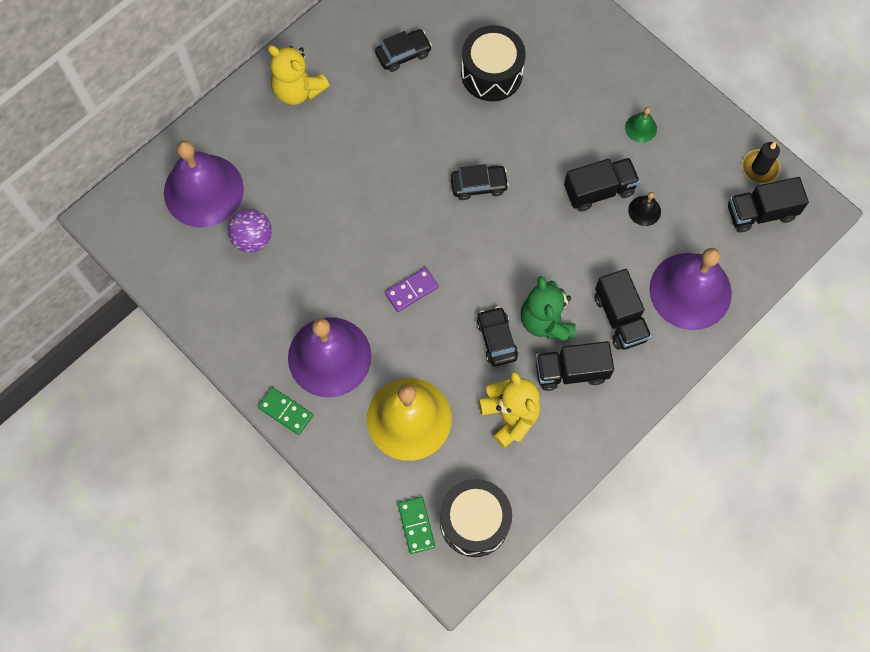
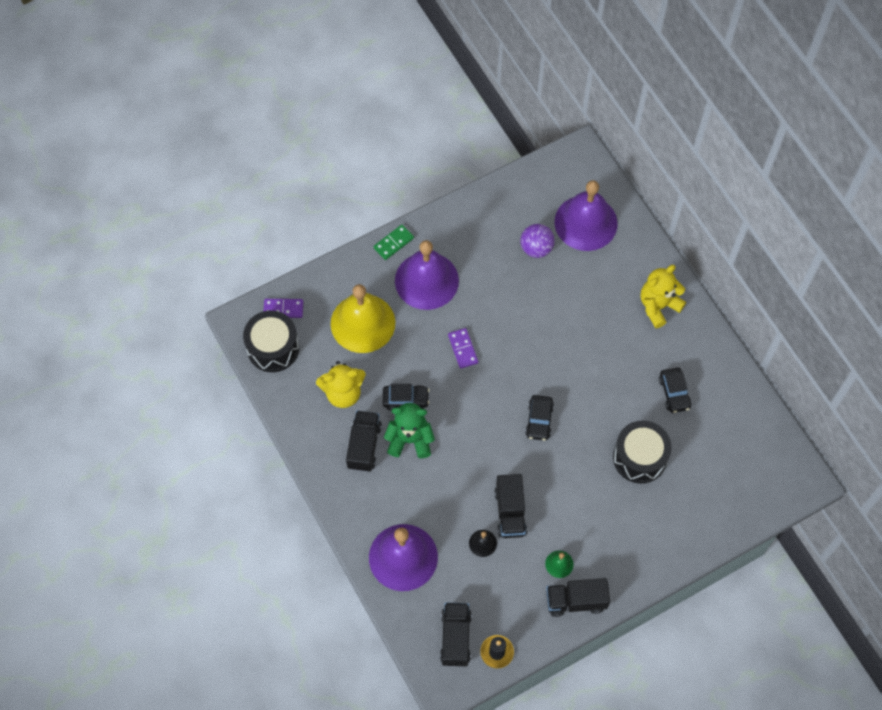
camera: 105 degrees right, 5 degrees down
green domino [398,496,435,554] -> purple domino [264,299,303,318]
black truck [595,269,652,350] -> black truck moved to [546,578,610,617]

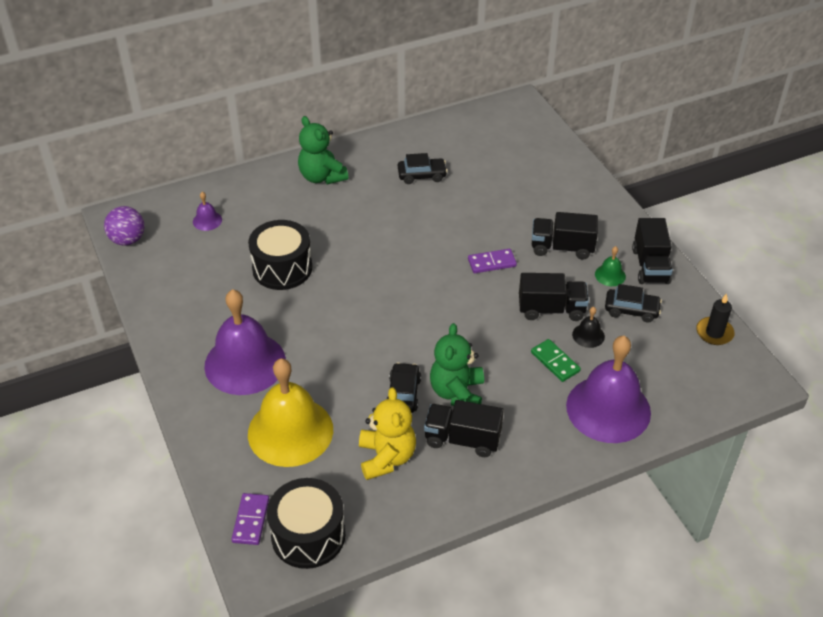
camera: 85 degrees left, 20 degrees down
green domino [374,224,414,260] -> green domino moved to [531,339,581,382]
black truck [440,603,472,667] -> black truck moved to [532,212,598,260]
purple domino [448,328,478,369] -> purple domino moved to [468,249,517,273]
purple ball [520,224,555,258] -> purple ball moved to [104,206,145,246]
black car [525,395,554,441] -> black car moved to [605,284,662,323]
purple bell [555,180,617,251] -> purple bell [193,192,222,231], size x0.41
black drum [613,421,672,483] -> black drum moved to [248,220,312,290]
yellow teddy bear [641,265,686,328] -> green teddy bear [298,116,348,184]

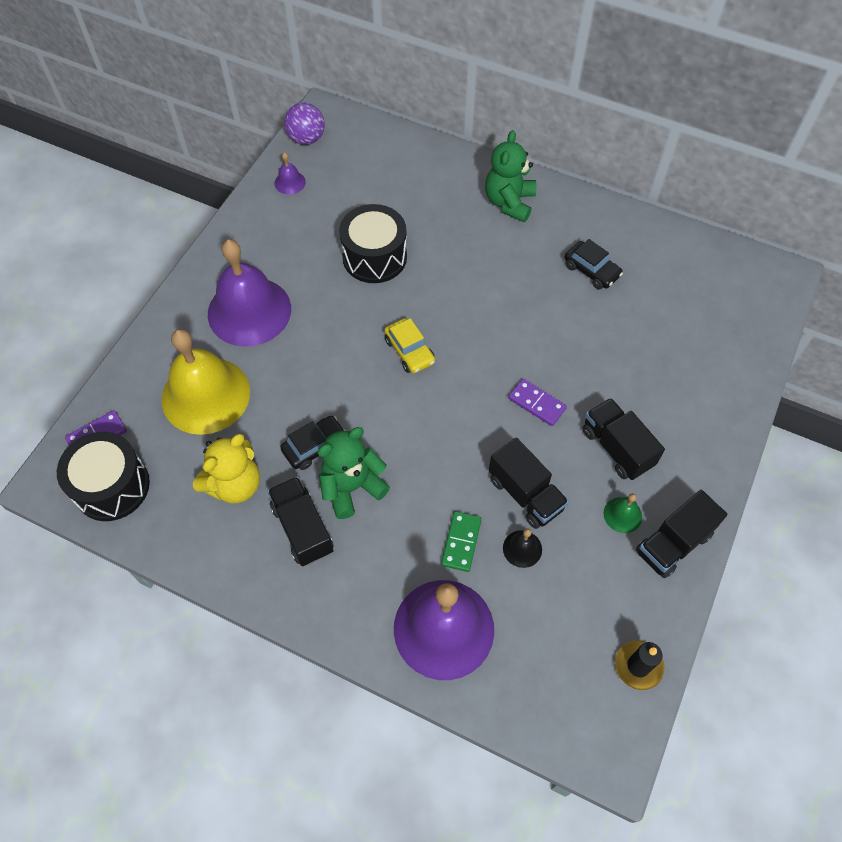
camera: 50 degrees right, 15 degrees up
purple bell [193,192,222,231] -> purple bell moved to [274,152,306,195]
black car [605,284,662,323] -> none
none -> yellow car [384,318,435,374]

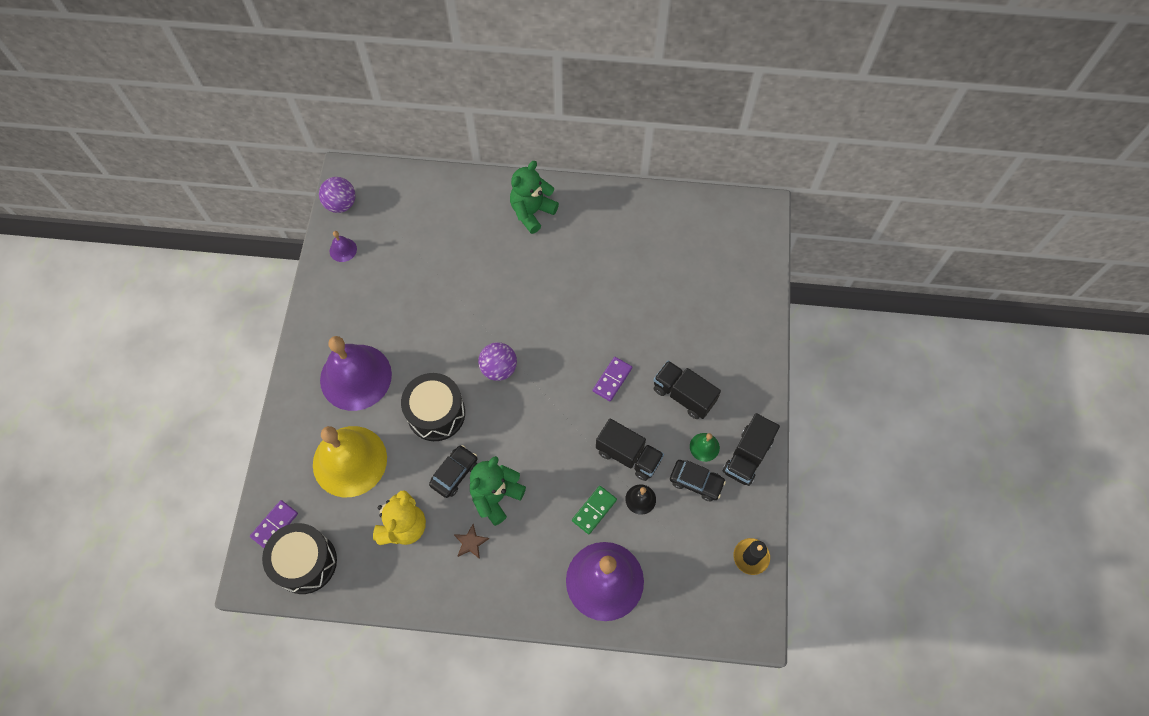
camera: 20 degrees left, 5 degrees up
black truck [268,476,333,566] -> brown star [454,524,489,559]
black drum [339,204,407,283] -> black drum moved to [401,373,465,441]
yellow car [384,318,435,374] -> purple ball [478,342,517,381]
green domino [441,511,482,572] -> green domino turned 45 degrees clockwise [572,486,617,534]
green teddy bear [485,130,536,222] -> green teddy bear turned 45 degrees clockwise [510,161,559,234]
purple domino [508,379,567,426] -> purple domino turned 75 degrees counterclockwise [593,357,632,401]
black car [564,239,623,290] -> black car moved to [670,460,726,501]

